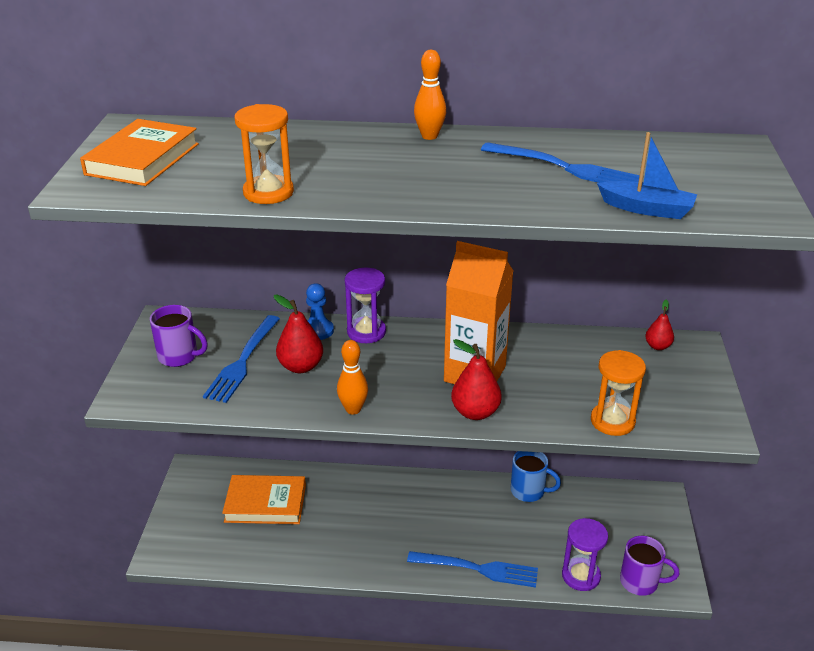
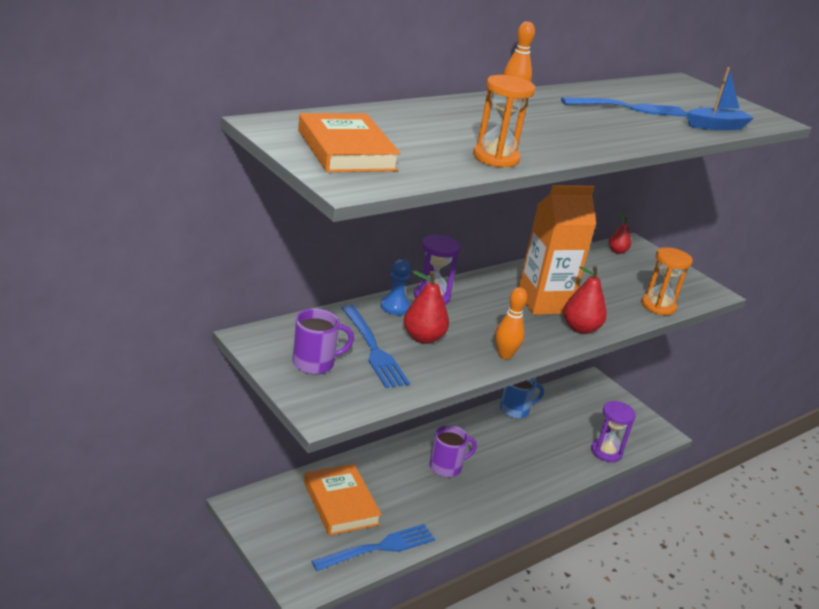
camera: 45 degrees left, 5 degrees down
orange book [222,475,306,524] -> orange book turned 75 degrees counterclockwise [304,464,382,536]
blue fork [407,551,538,588] -> blue fork moved to [312,524,435,571]
purple mug [620,536,679,596] -> purple mug moved to [429,425,477,477]

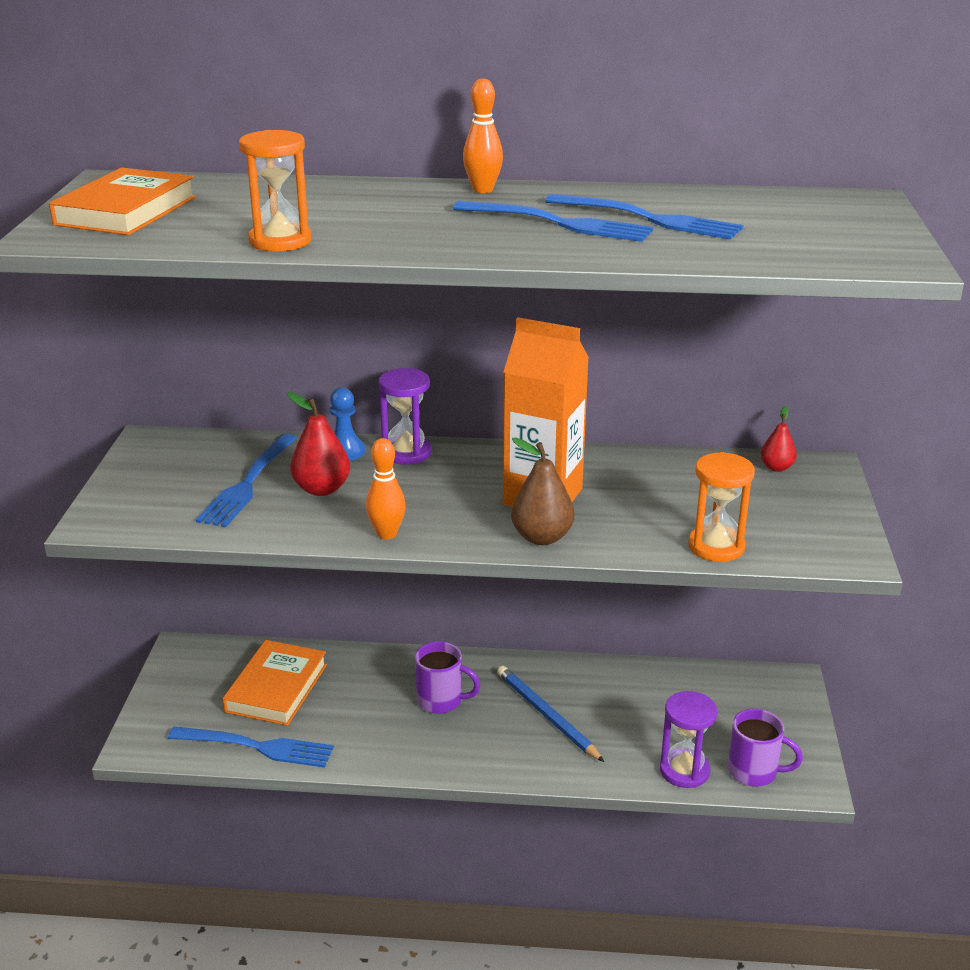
camera: 45 degrees right, 0 degrees up
purple mug [292,309,354,374] -> purple mug moved to [728,709,803,786]
blue mug [500,378,544,419] -> none
red pear [564,266,607,334] -> brown pear [511,437,575,545]
blue boat [687,67,754,130] -> none
none -> blue fork [453,201,654,242]
none -> blue pencil [497,666,604,762]

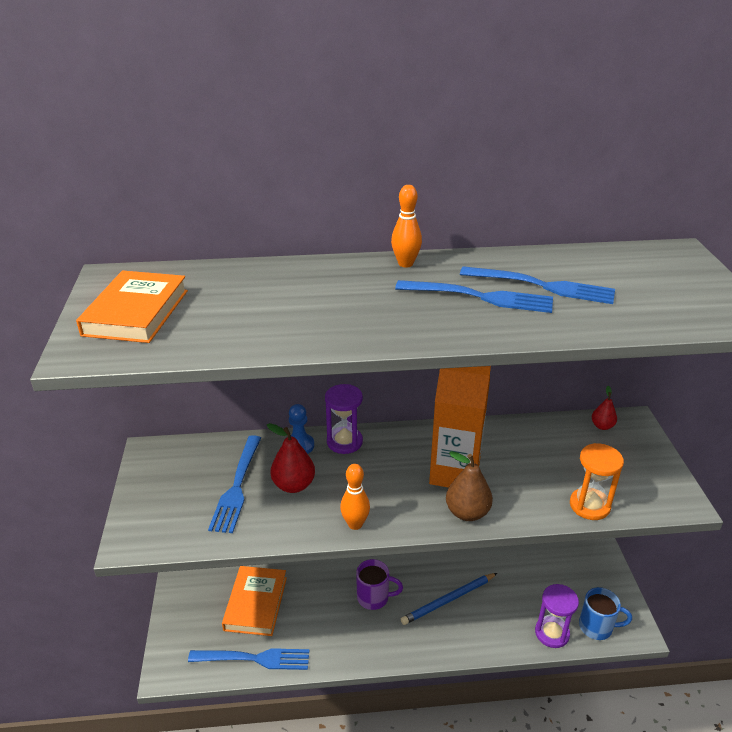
camera: 10 degrees left, 5 degrees up
orange hourglass [239,130,312,252] -> none
blue pencil [497,666,604,762] -> blue pencil turned 75 degrees counterclockwise [401,573,497,625]
purple mug [728,709,803,786] -> blue mug [579,587,632,640]

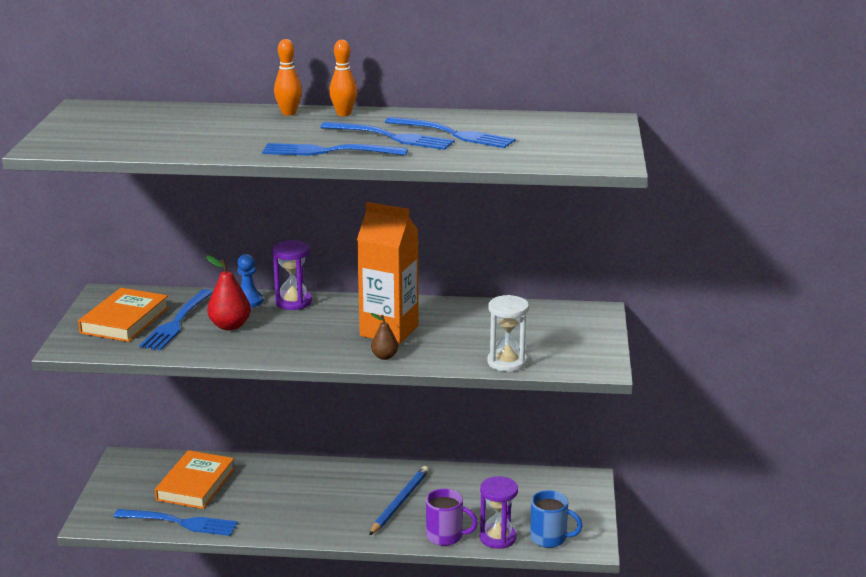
camera: 10 degrees right, 10 degrees down
orange book [76,270,188,343] -> orange book moved to [78,288,169,342]
orange bowling pin [340,464,370,530] -> orange bowling pin moved to [274,39,302,116]
purple mug [356,559,403,610] -> purple mug moved to [426,489,478,546]
blue pencil [401,573,497,625] -> blue pencil turned 135 degrees clockwise [369,466,429,535]
brown pear [446,451,493,521] -> brown pear [371,313,398,360], size x0.61
orange hourglass [570,443,624,520] -> white hourglass [487,295,529,372]
red pear [592,386,617,430] -> none
none -> blue fork [262,143,408,156]

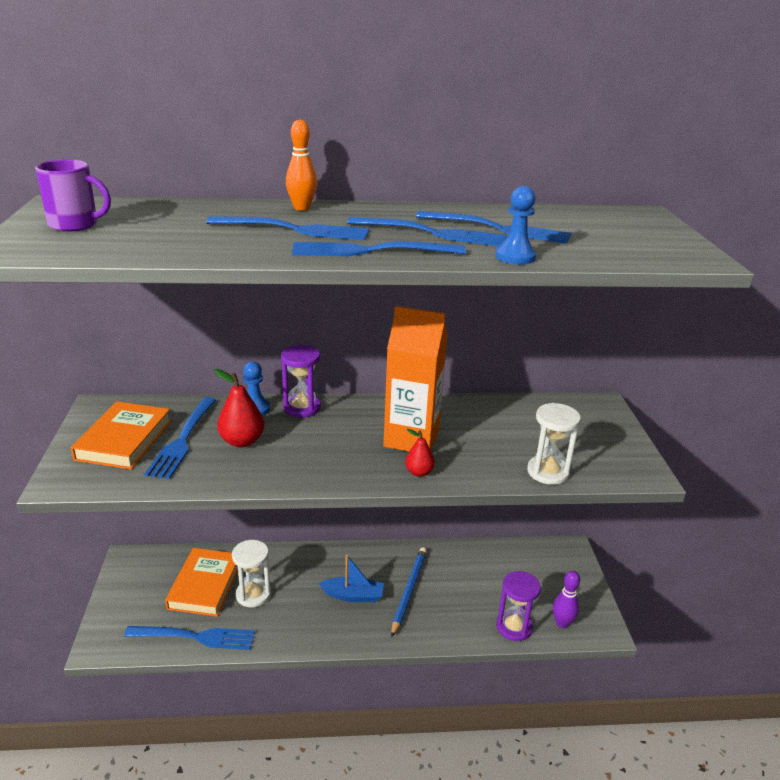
camera: 10 degrees left, 5 degrees up
orange bowling pin [329,40,357,116] -> none
brown pear [371,313,398,360] -> red pear [405,429,435,477]
purple mug [426,489,478,546] -> purple mug moved to [35,160,111,232]
blue mug [530,490,583,548] -> purple bowling pin [553,571,580,628]
none -> blue fork [206,216,369,240]
none -> white hourglass [232,540,271,608]
none -> blue boat [319,555,384,602]
none -> blue pawn [495,186,536,264]

